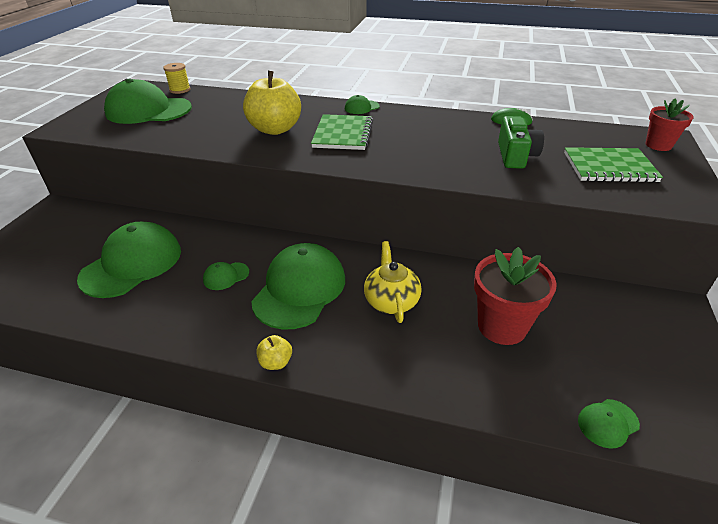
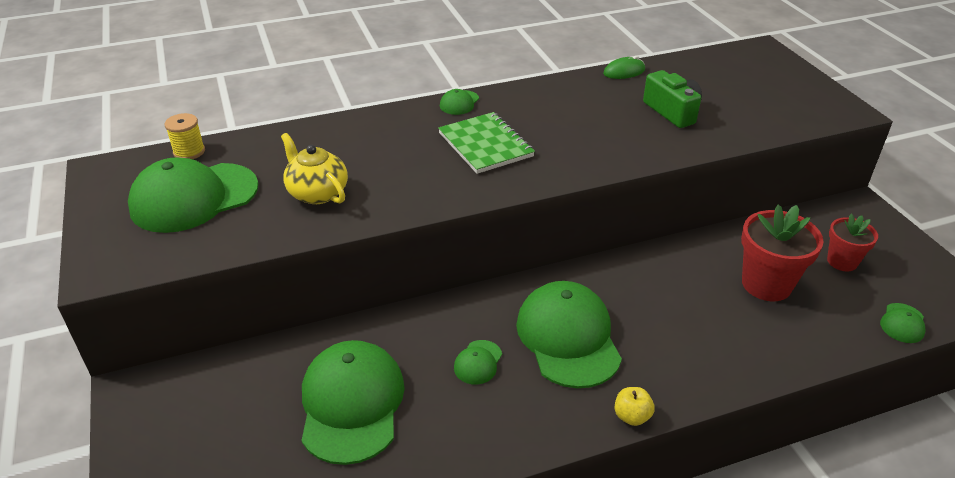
camera: 35 degrees left, 0 degrees up
yellow apple [243,71,301,135] -> none
yellow teapot [364,241,422,323] -> yellow teapot moved to [281,133,348,204]
green notebook [564,147,663,183] -> none
red flower pot [645,99,694,151] -> red flower pot moved to [827,214,878,271]

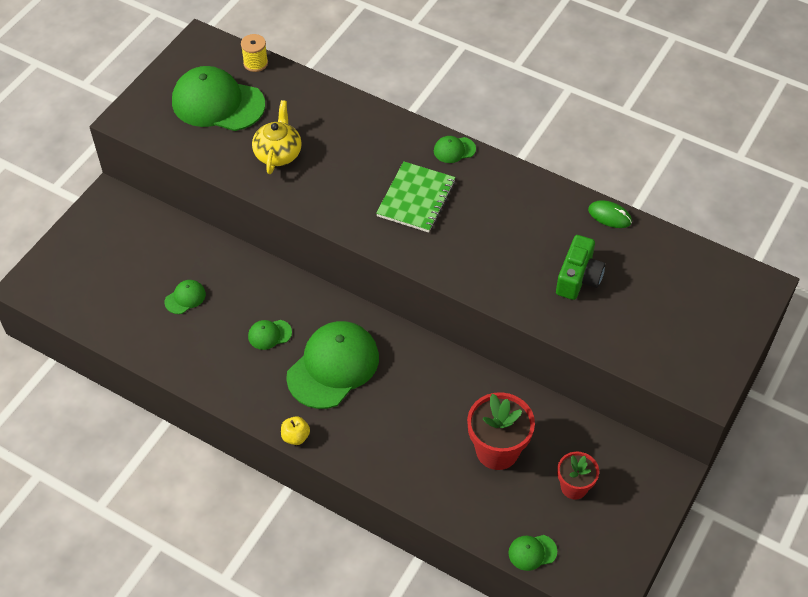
camera: 50 degrees right, 15 degrees up
green cap [301,340,405,465] -> green cap [164,280,206,314], size x0.43

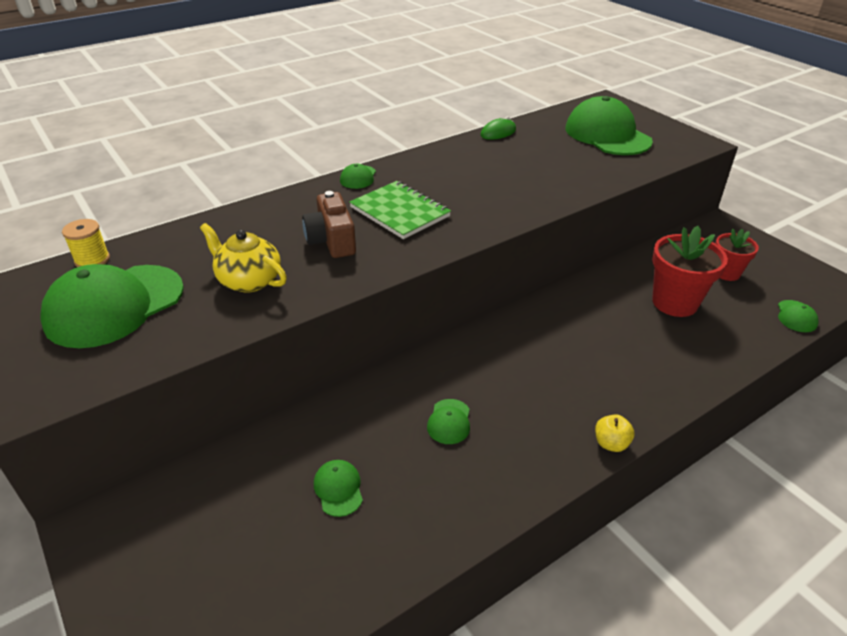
camera: 65 degrees left, 15 degrees down
green cap [286,321,379,409] -> green cap moved to [566,96,653,155]
green camera [556,235,605,300] -> none
none -> brown camera [302,191,356,258]

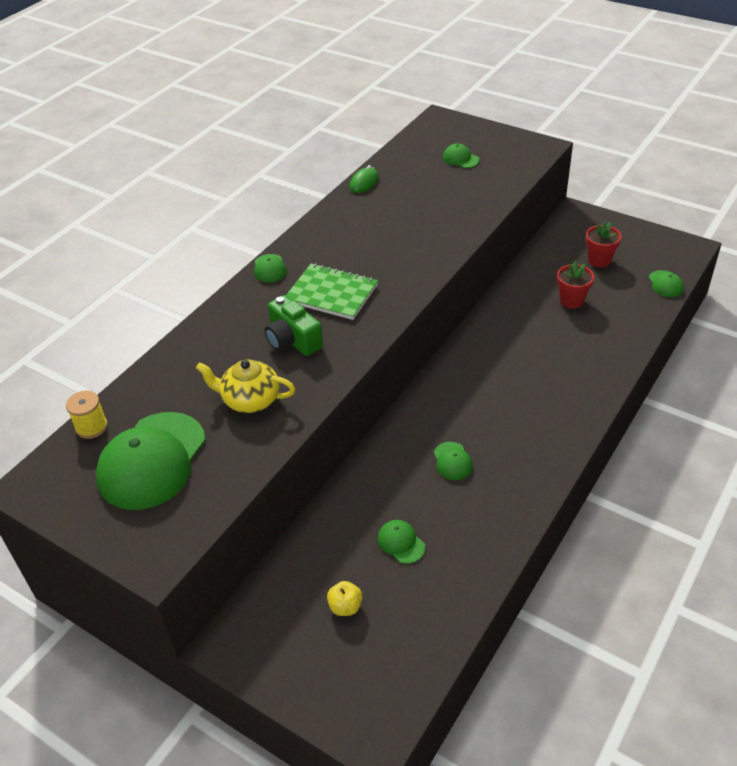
camera: 20 degrees left, 5 degrees up
brown camera [302,191,356,258] -> green camera [265,295,323,356]
green cap [566,96,653,155] -> green cap [443,143,480,168], size x0.43
yellow apple [595,414,635,452] -> yellow apple moved to [327,581,363,616]
red flower pot [652,226,728,317] -> red flower pot [557,261,594,309], size x0.62

